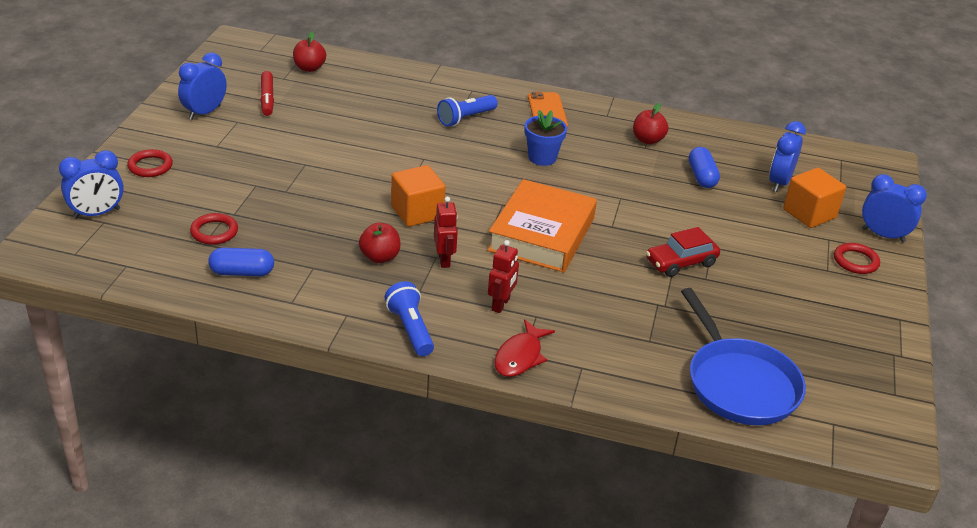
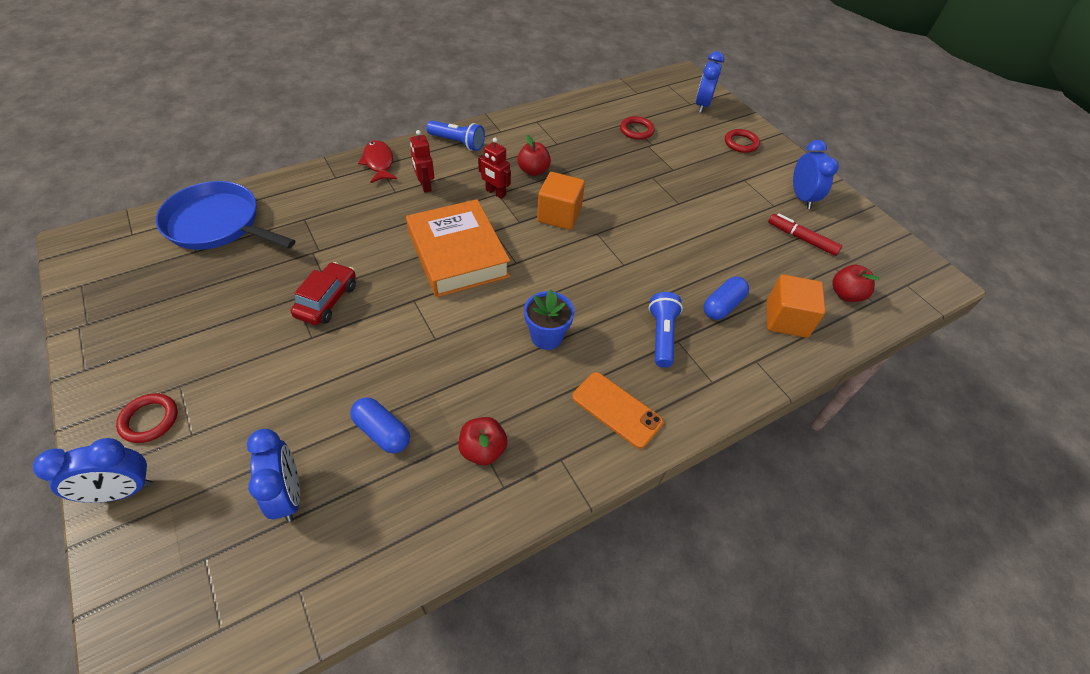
camera: 135 degrees right, 15 degrees up
blue capsule [208,248,274,276] -> blue capsule moved to [703,277,749,320]
orange cube [783,168,846,228] -> orange cube moved to [767,274,826,338]

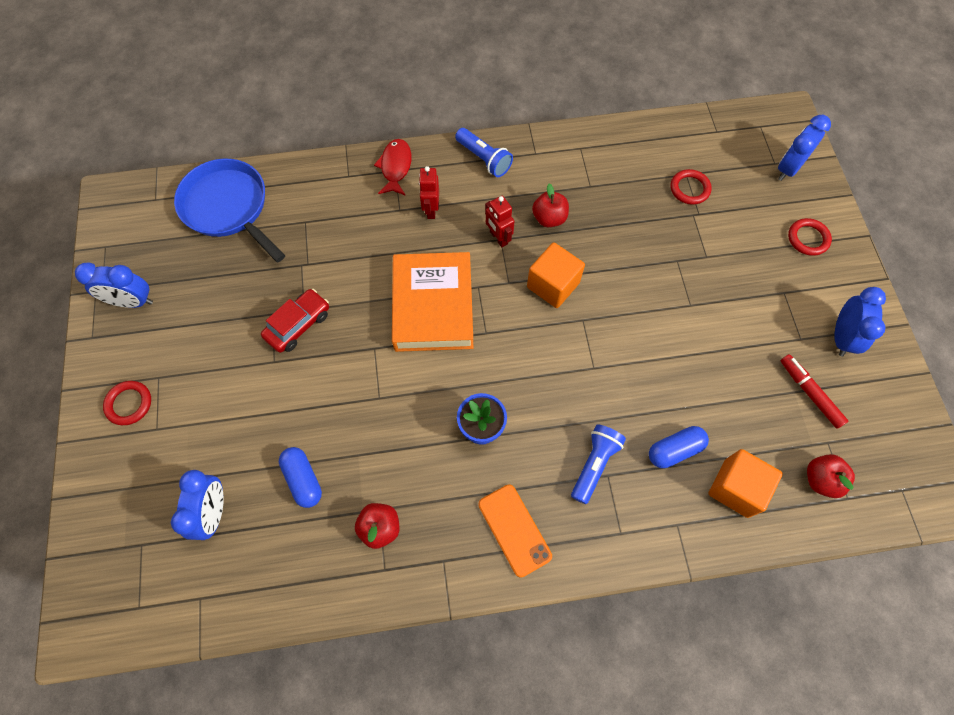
camera: 25 degrees right, 15 degrees up
blue clock [33,438,153,503] -> blue clock moved to [75,262,153,308]

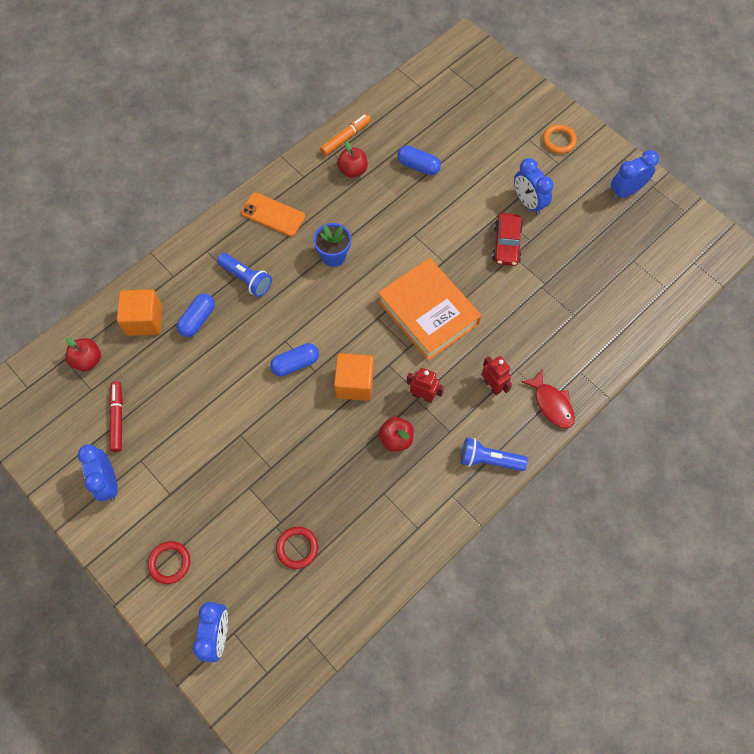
camera: 145 degrees right, 0 degrees up
red ring [103,381,151,425] -> orange ring [543,125,577,154]
blue clock [171,470,224,540] -> blue clock moved to [514,158,554,215]
blue pan [174,159,285,262] -> none
blue flashlight [571,424,626,504] -> blue flashlight turned 45 degrees counterclockwise [217,253,272,297]
red marker [780,354,848,429] -> red marker turned 120 degrees counterclockwise [109,381,123,452]
none -> blue capsule [270,343,319,376]
none -> orange marker [320,114,371,156]

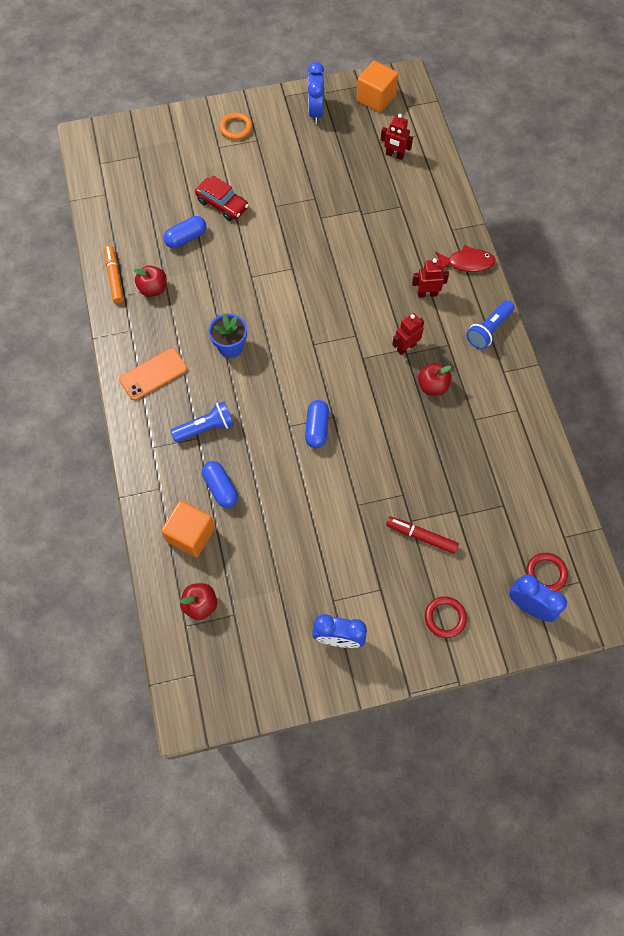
camera: 60 degrees left, 0 degrees up
red marker [109,381,123,452] -> red marker moved to [386,516,459,554]
red ring [276,527,318,569] -> red ring moved to [526,553,568,592]
orange cube [334,353,374,401] -> orange cube moved to [356,61,398,113]
orange book [378,258,482,361] -> none
red car [492,213,523,266] -> red car moved to [195,175,249,221]
blue clock [514,158,554,215] -> none
none -> red robot [381,114,413,160]

